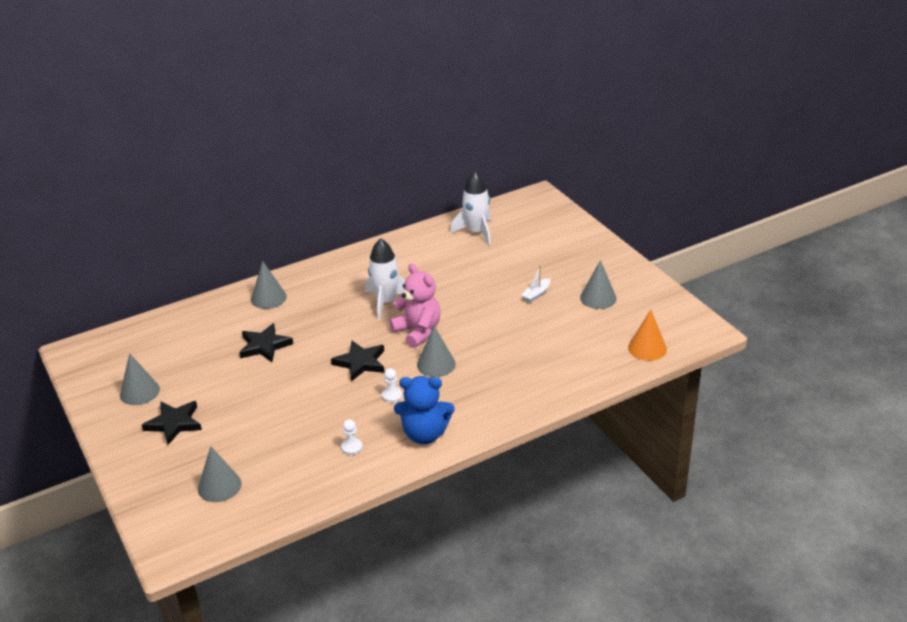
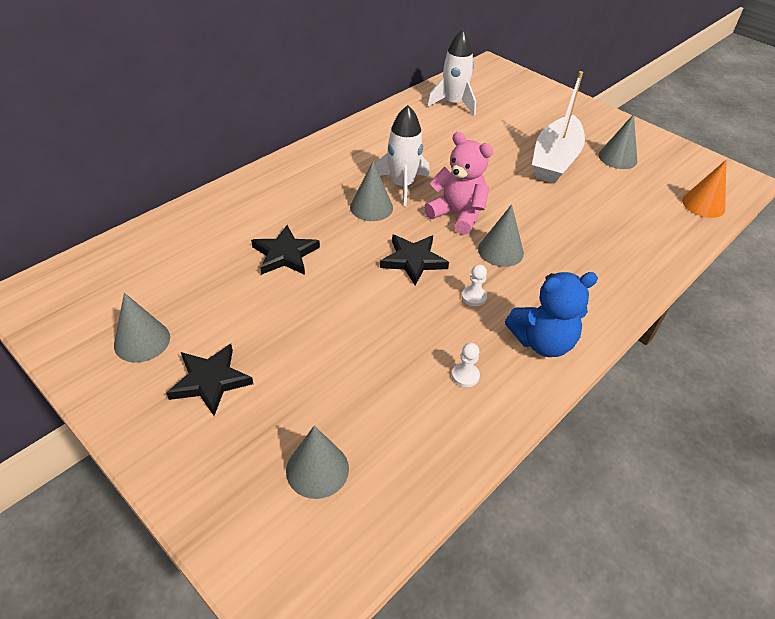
camera: 20 degrees left, 10 degrees up
grey cone [251,261,287,309] -> grey cone moved to [350,161,393,221]
white boat [521,266,550,303] -> white boat [532,71,585,184], size x2.50

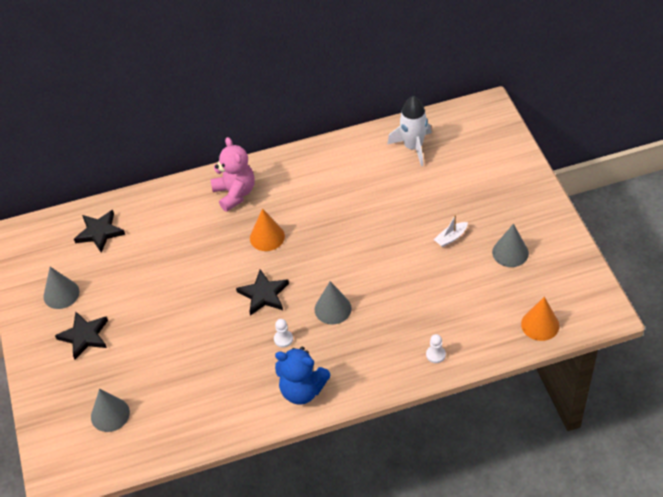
camera: 35 degrees right, 5 degrees up
black star [251,225,320,275] -> black star moved to [74,210,125,253]
grey cone [350,161,393,221] -> orange cone [250,208,285,251]
white rocket [375,105,429,206] -> none
pink teddy bear [424,132,493,235] -> pink teddy bear moved to [211,137,255,212]
white pawn [451,343,480,387] -> white pawn moved to [426,334,446,363]
white boat [532,71,585,184] -> white boat [434,215,468,247], size x0.40

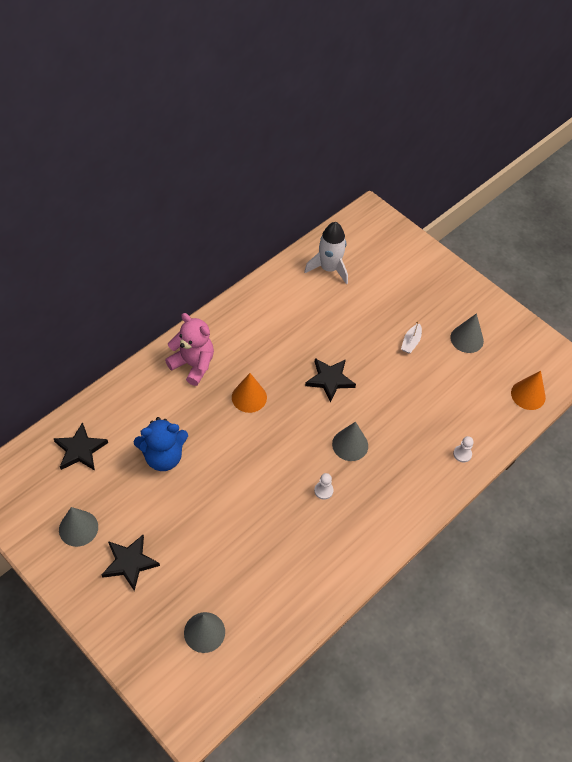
camera: 35 degrees left, 5 degrees up
black star [236,269,289,316] -> black star moved to [305,358,356,403]
blue teddy bear [275,347,331,405] -> blue teddy bear moved to [133,417,188,471]

